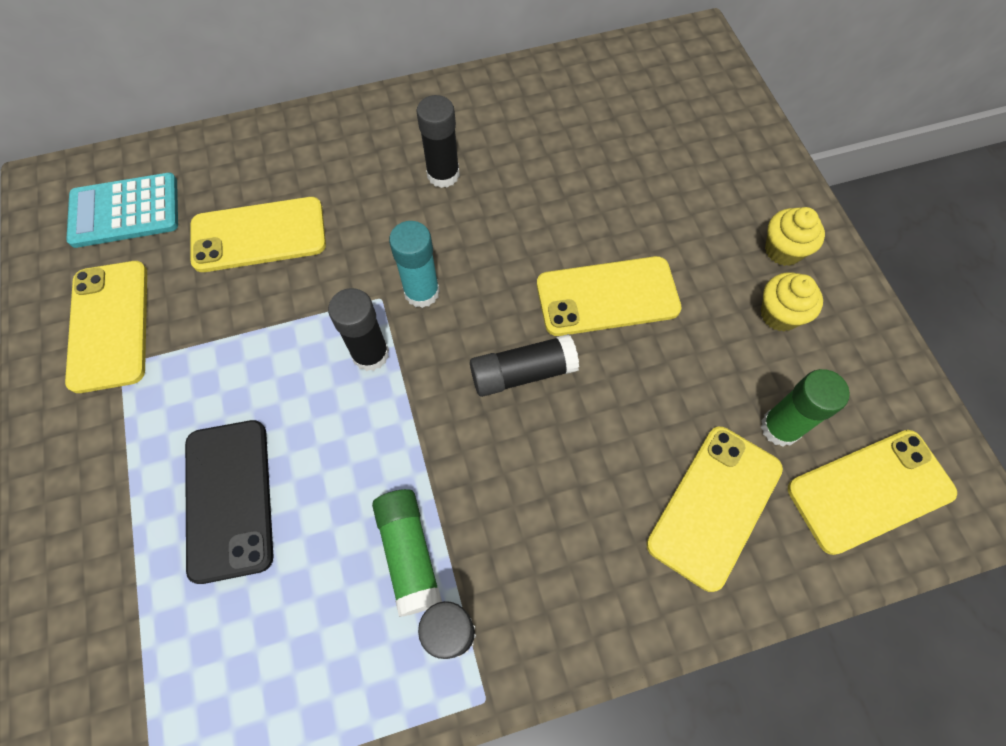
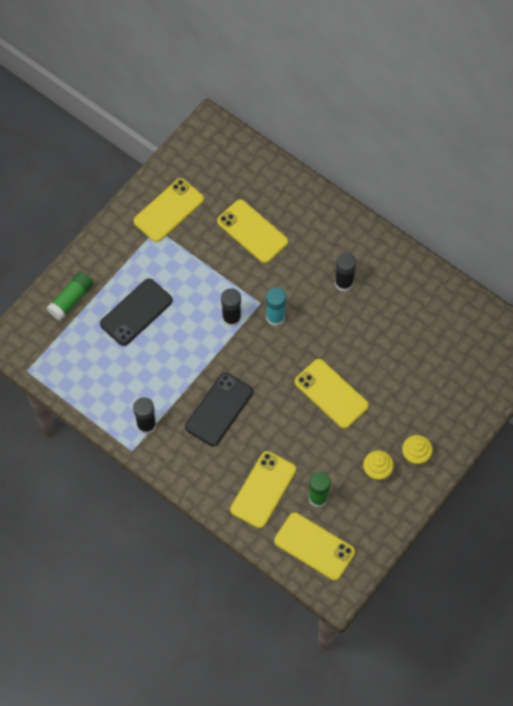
camera: 55 degrees right, 0 degrees up
turquoise calculator [66,173,178,248] -> none
green glue stick [372,489,442,617] -> green glue stick moved to [47,272,93,320]
black glue stick [470,334,579,397] -> none
yellow phone [646,427,783,592] -> yellow phone turned 60 degrees counterclockwise [230,451,296,528]
none -> black phone [185,373,253,446]

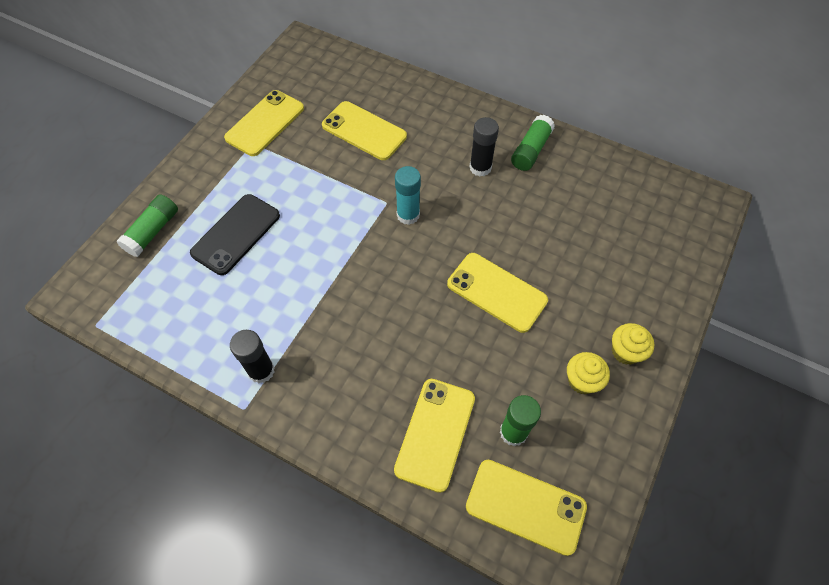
camera: 10 degrees left, 5 degrees down
black phone [185,373,253,446] -> none
black glue stick [221,288,241,327] -> none
none -> green glue stick [511,115,555,171]

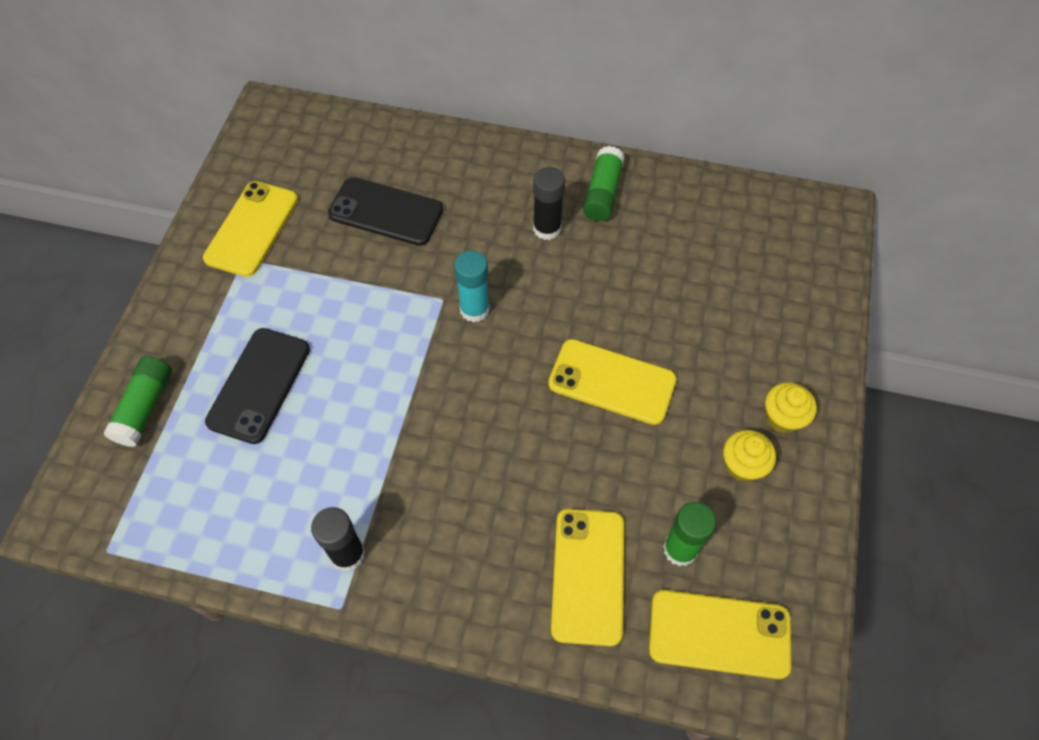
camera: 15 degrees left, 0 degrees up
yellow phone [322,101,407,160] -> black phone [328,177,443,246]

